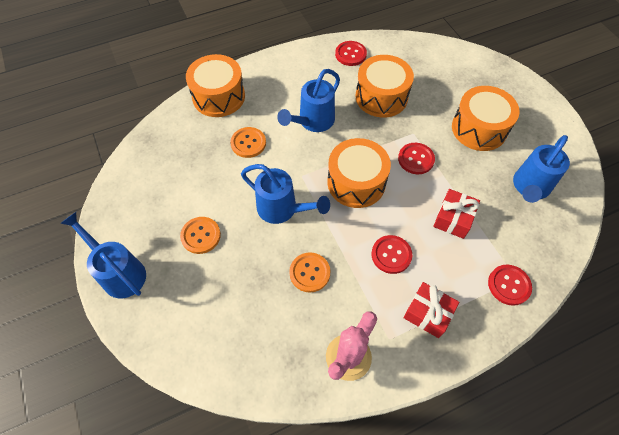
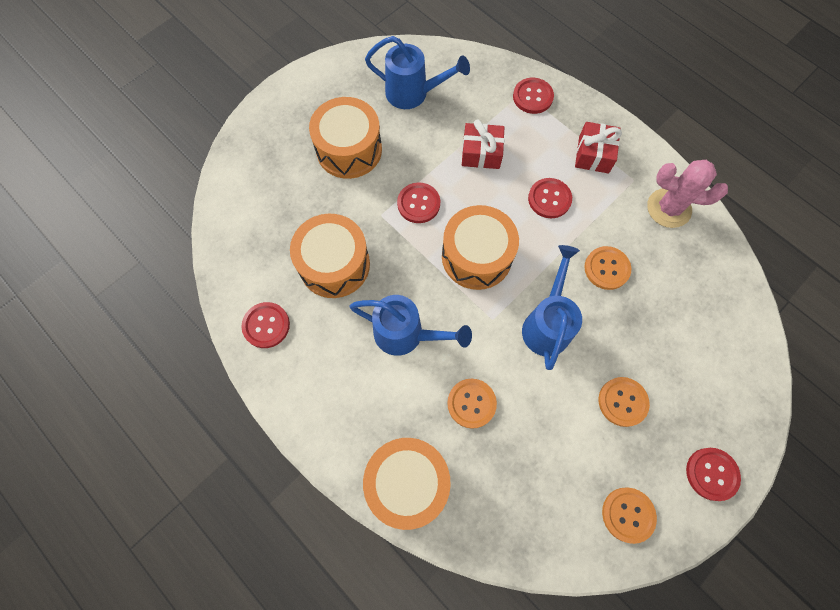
camera: 110 degrees left, 10 degrees up
blue watering can [60,212,146,298] -> red button [686,448,741,501]
none -> orange button [602,488,657,544]

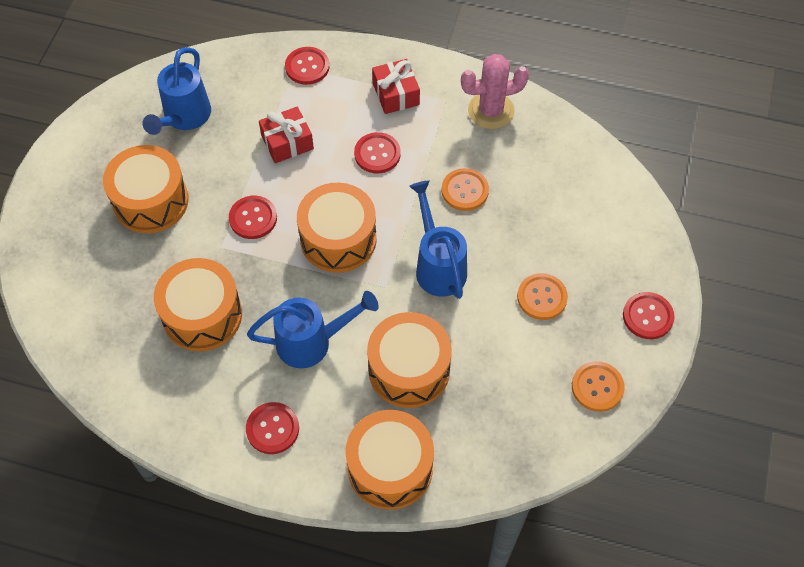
camera: 30 degrees left, 10 degrees down
red button [241,302,290,348] -> red button moved to [246,402,299,454]
blue watering can [365,36,470,109] -> blue watering can turned 120 degrees clockwise [142,47,211,135]
orange button [447,379,497,429] -> orange drum [367,312,452,408]

